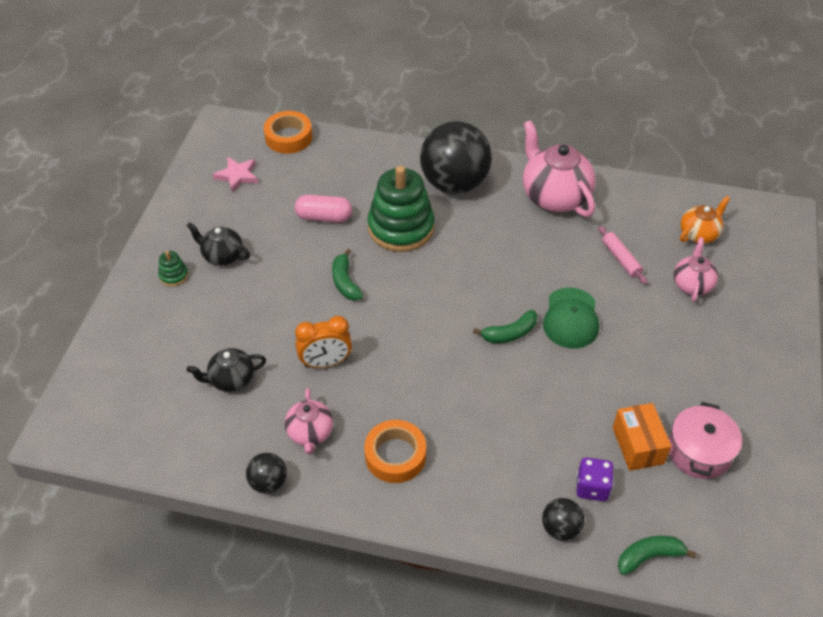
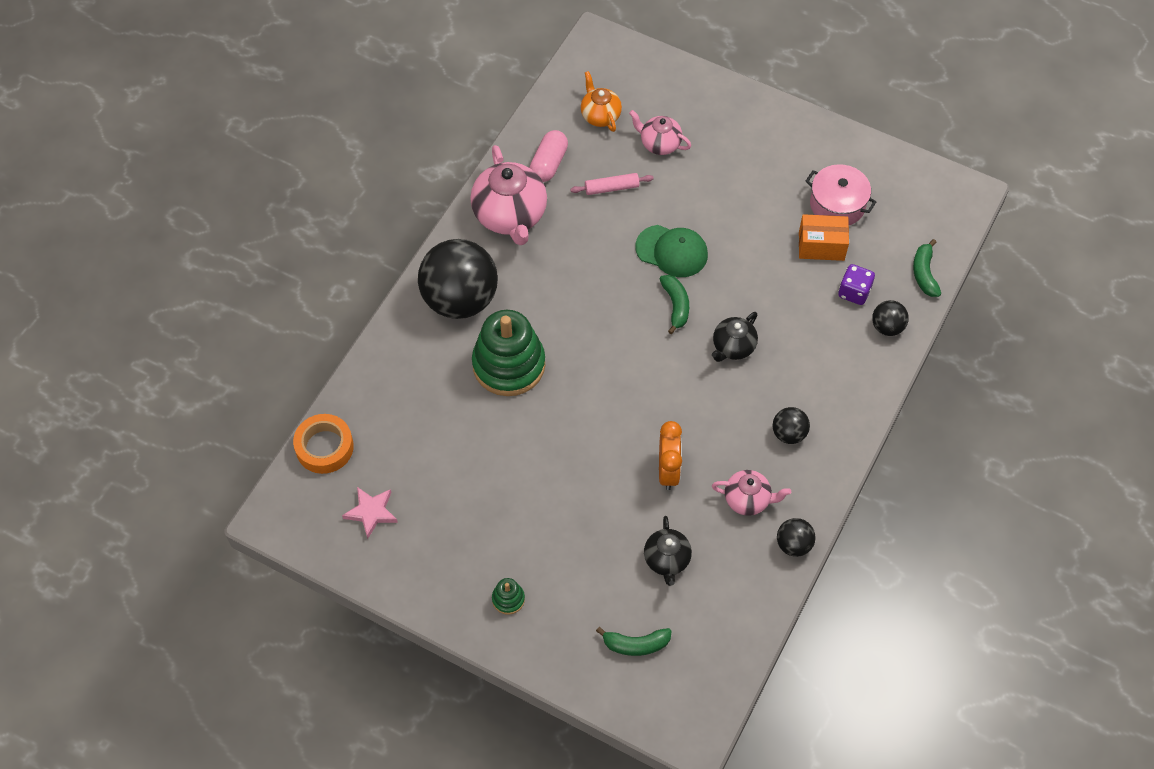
camera: 75 degrees left, 10 degrees up
black teapot [187,222,250,266] -> black teapot moved to [712,312,758,362]
pink capsule [295,195,352,223] -> pink capsule moved to [530,130,568,182]
green banana [332,249,363,301] -> green banana moved to [596,627,672,656]
orange tape [364,420,426,483] -> black ball [773,407,810,444]
pink teapot [523,120,596,217] -> pink teapot turned 90 degrees counterclockwise [470,145,547,245]

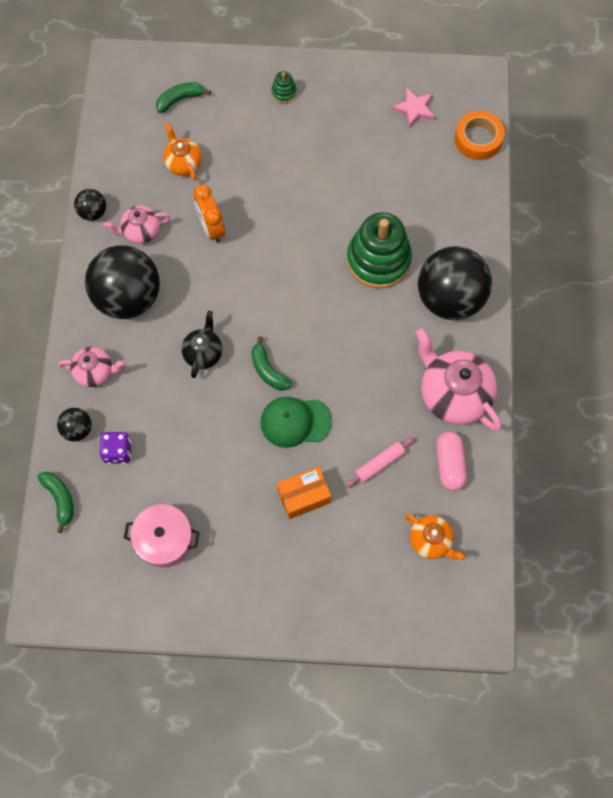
camera: 155 degrees right, 10 degrees up
pink teapot [629,110,691,155] -> pink teapot moved to [58,347,125,387]
black teapot [644,516,692,586] -> orange teapot [163,122,202,181]
black ball [773,407,810,444] -> black ball [85,246,160,319], size x2.23
orange box [799,214,849,261] -> orange box moved to [277,467,331,519]

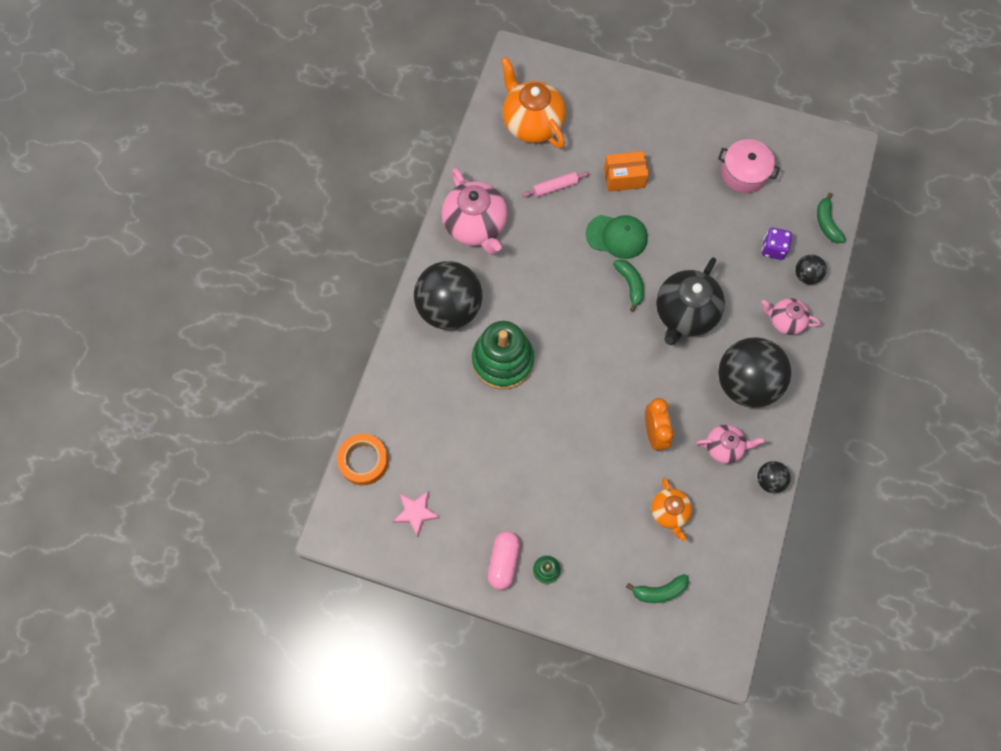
camera: 165 degrees left, 0 degrees up
black teapot [182,311,223,378] -> black teapot [656,257,725,345], size x1.79
orange teapot [405,514,465,560] -> orange teapot [501,57,566,149], size x1.79
pink capsule [436,431,467,491] -> pink capsule moved to [488,531,520,590]

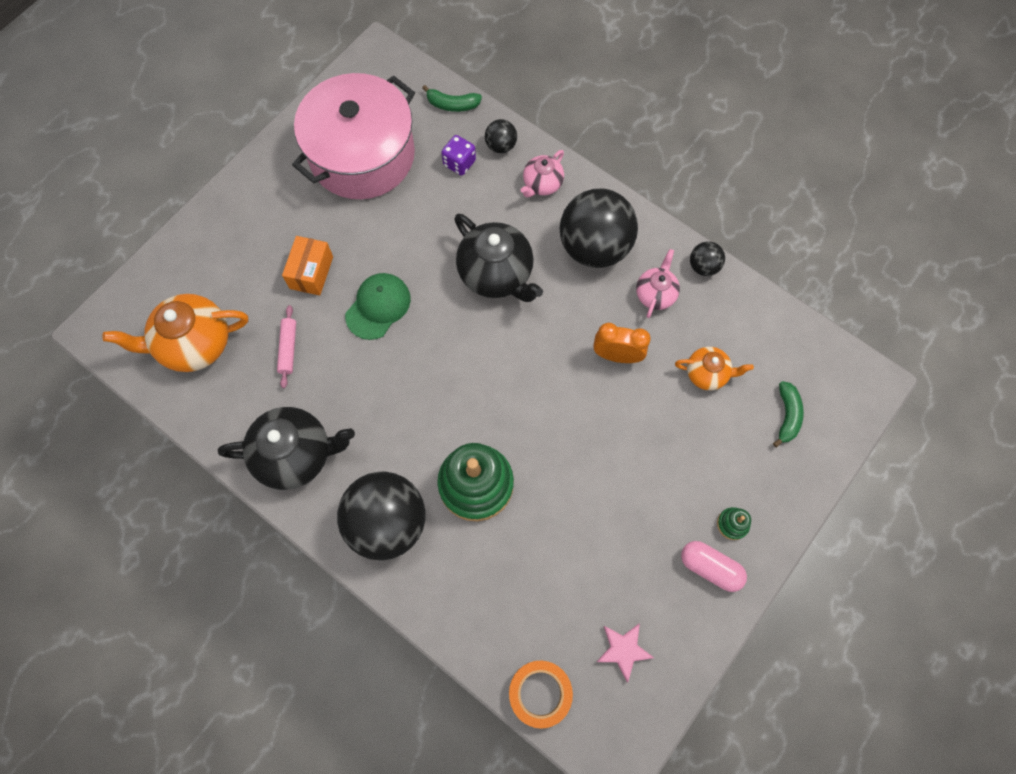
camera: 70 degrees left, 0 degrees up
pink teapot [442,168,507,255] -> black teapot [218,407,355,490]
green banana [613,259,644,312] -> none
pink pot [718,139,780,193] -> pink pot [292,73,415,199], size x2.00

